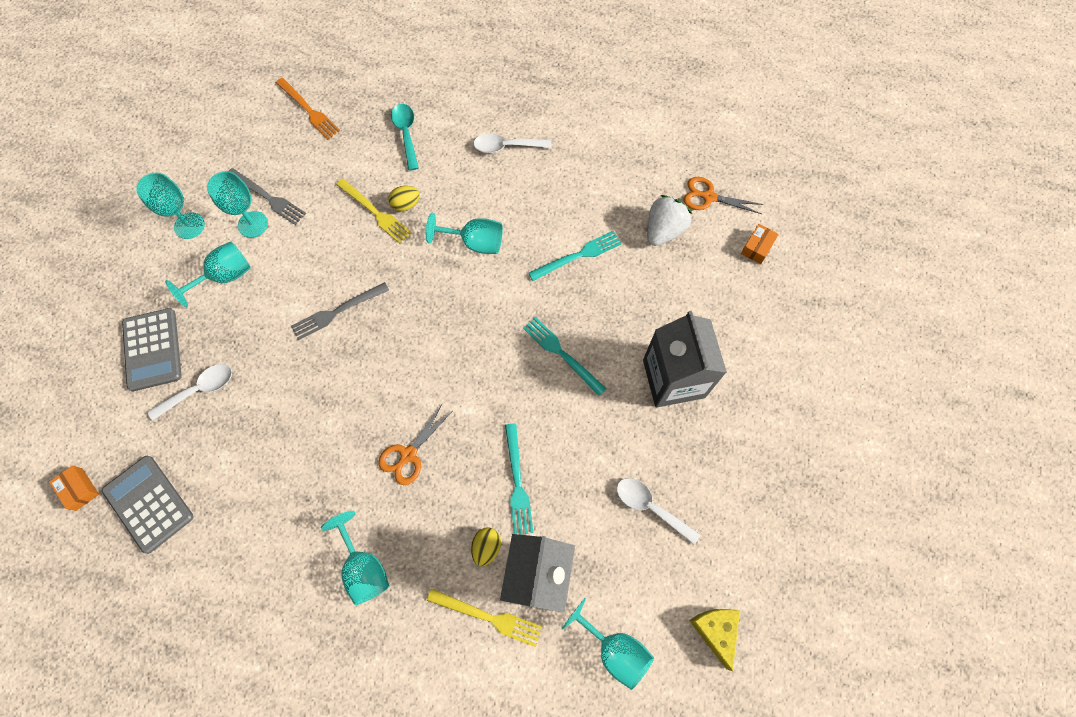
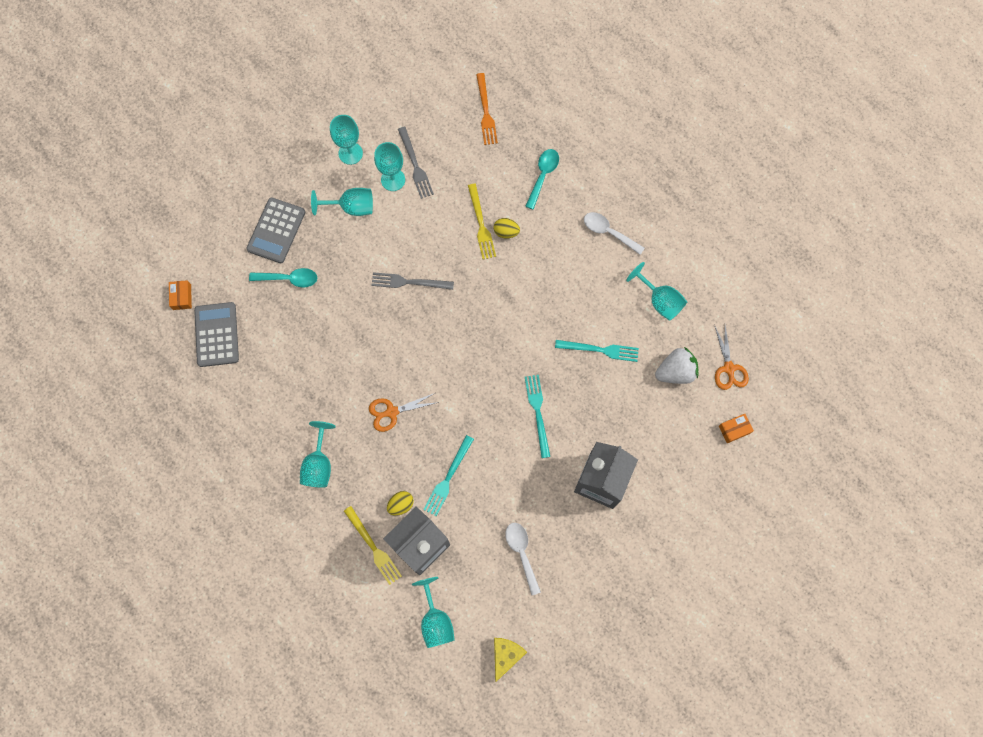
camera: 35 degrees right, 5 degrees up
white spoon [148,364,232,421] -> turquoise spoon [249,268,317,288]
turquoise goblet [426,213,503,254] -> turquoise goblet moved to [626,262,687,321]
orange scissors [683,177,763,214] -> orange scissors turned 150 degrees counterclockwise [714,324,749,390]

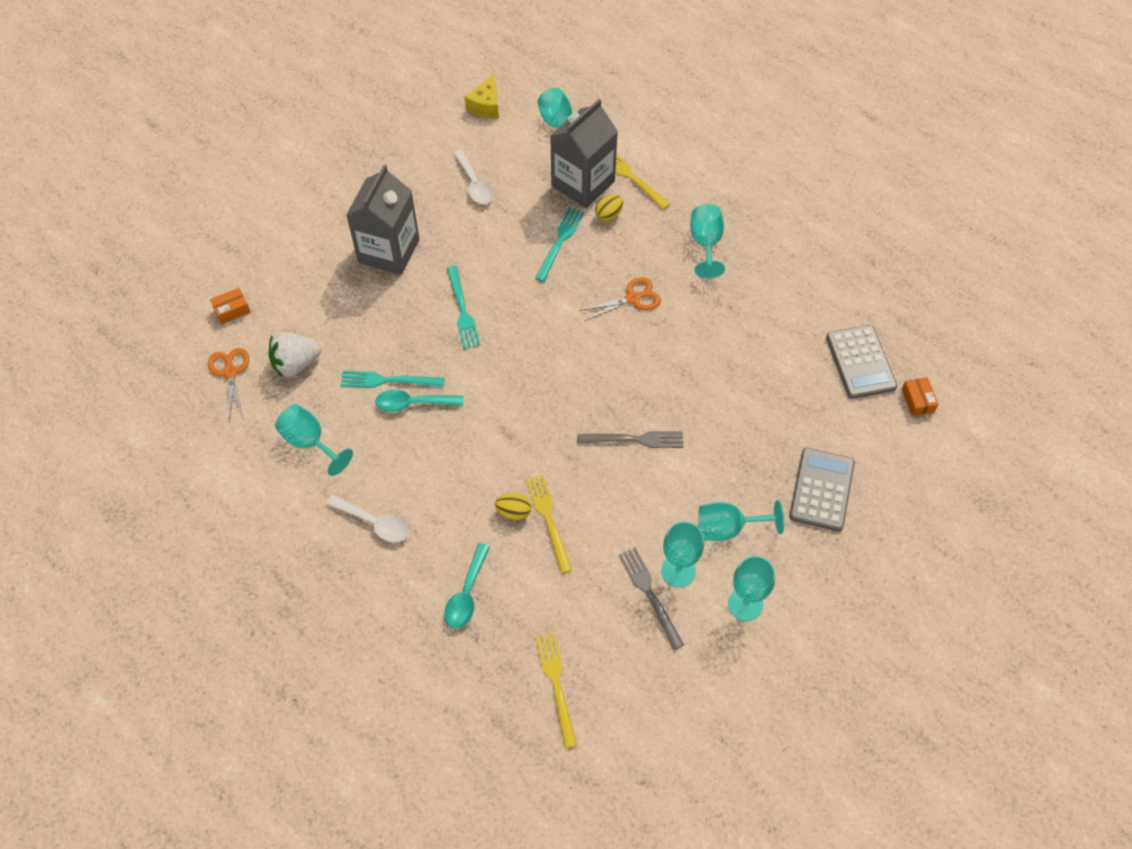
camera: 175 degrees right, 15 degrees down
turquoise spoon [249,268,317,288] -> turquoise spoon moved to [375,390,463,412]
orange fork [476,73,498,145] -> yellow fork [535,633,577,748]

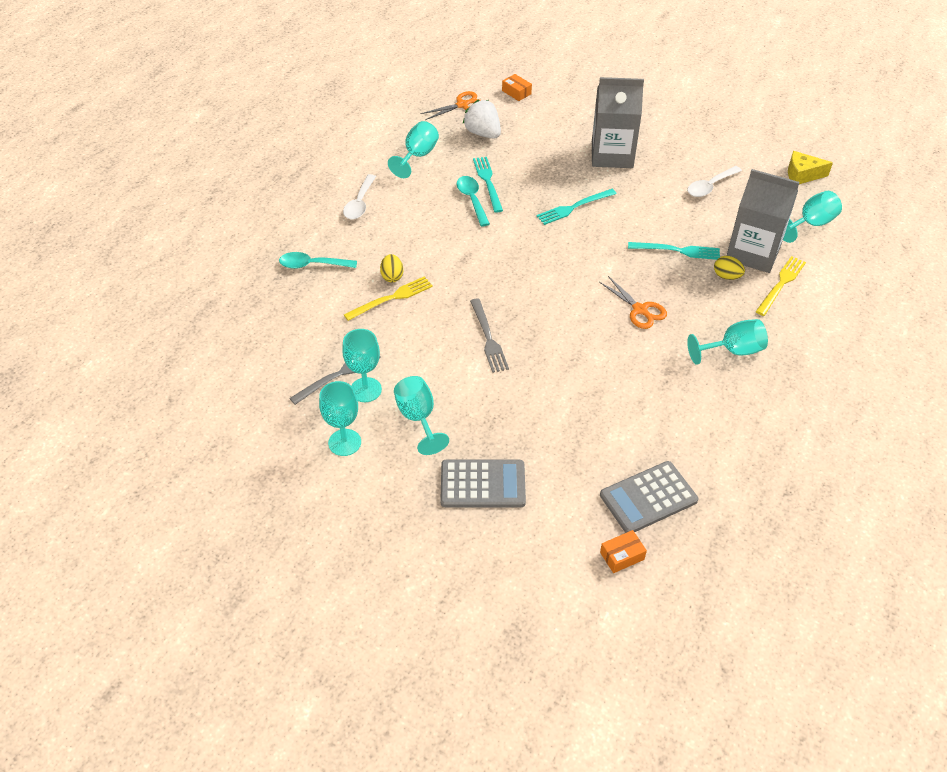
camera: 75 degrees right, 10 degrees down
yellow fork [535,633,577,748] -> none

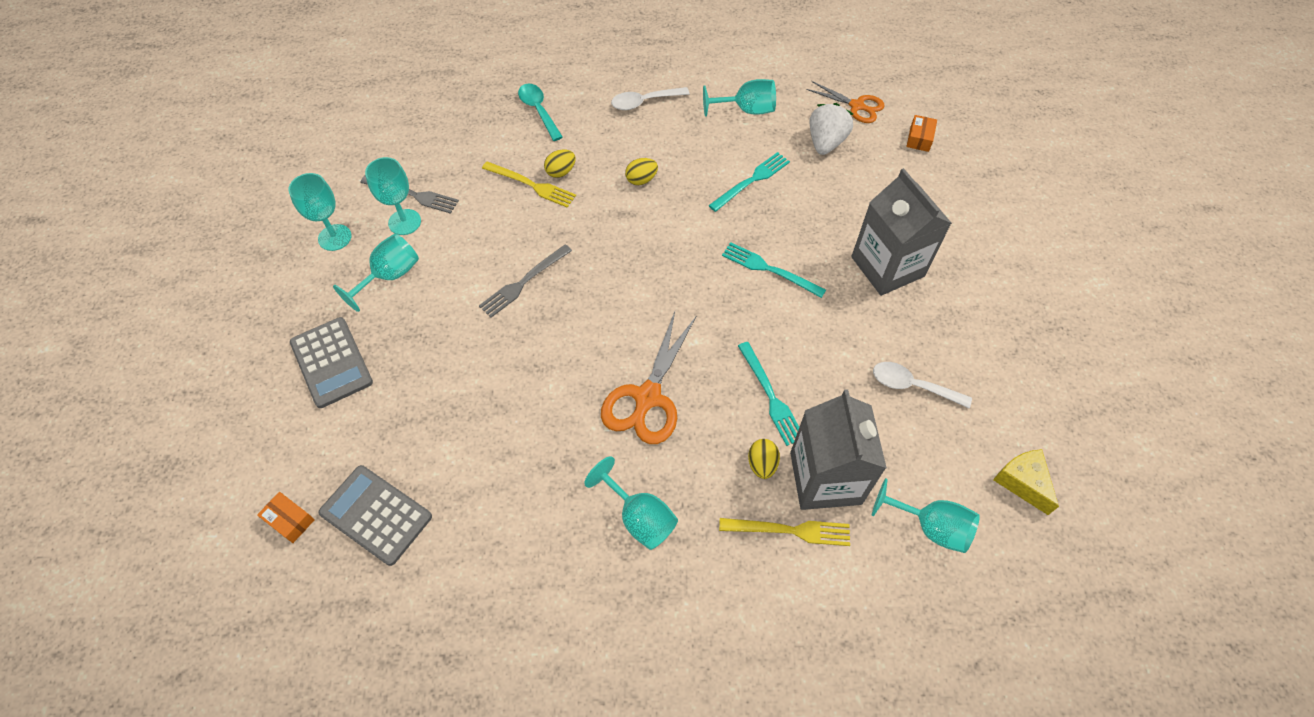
camera: 60 degrees right, 10 degrees up
turquoise spoon [456,176,490,227] -> none
orange scissors [599,276,667,329] -> orange scissors [601,312,696,444], size x1.58
none -> yellow egg [625,158,658,185]

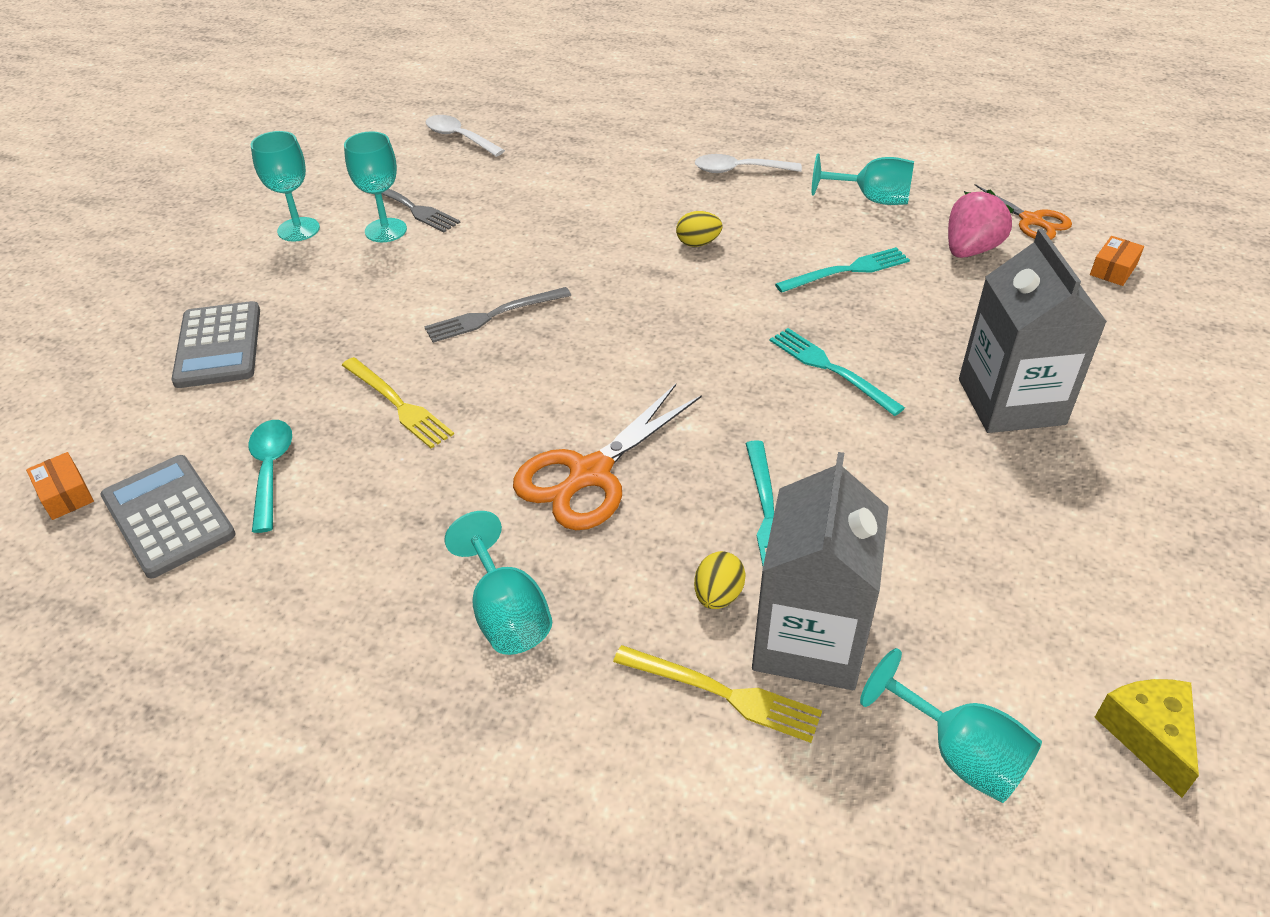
camera: 20 degrees right, 15 degrees down
turquoise goblet [333,234,419,312] -> none
yellow fork [482,161,576,208] -> yellow fork moved to [342,357,454,448]
turquoise spoon [518,84,563,141] -> turquoise spoon moved to [249,420,292,533]
yellow egg [544,150,576,178] -> none
white strawberry [809,103,853,155] -> pink strawberry [948,190,1014,258]
white spoon [873,362,972,408] -> white spoon moved to [426,115,505,157]

